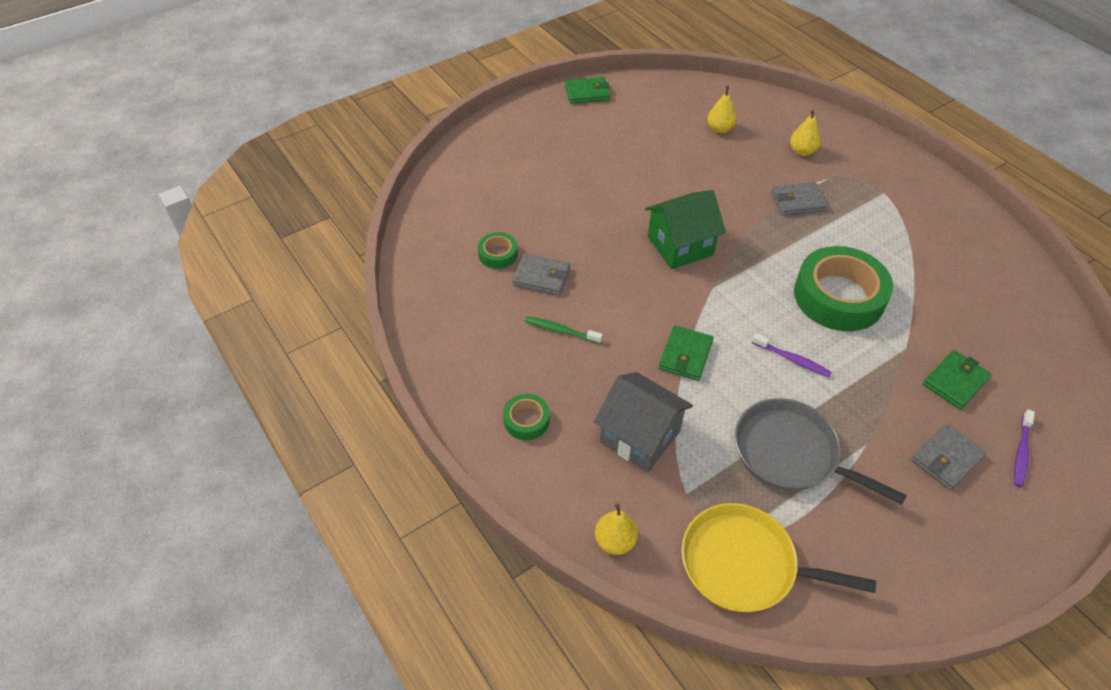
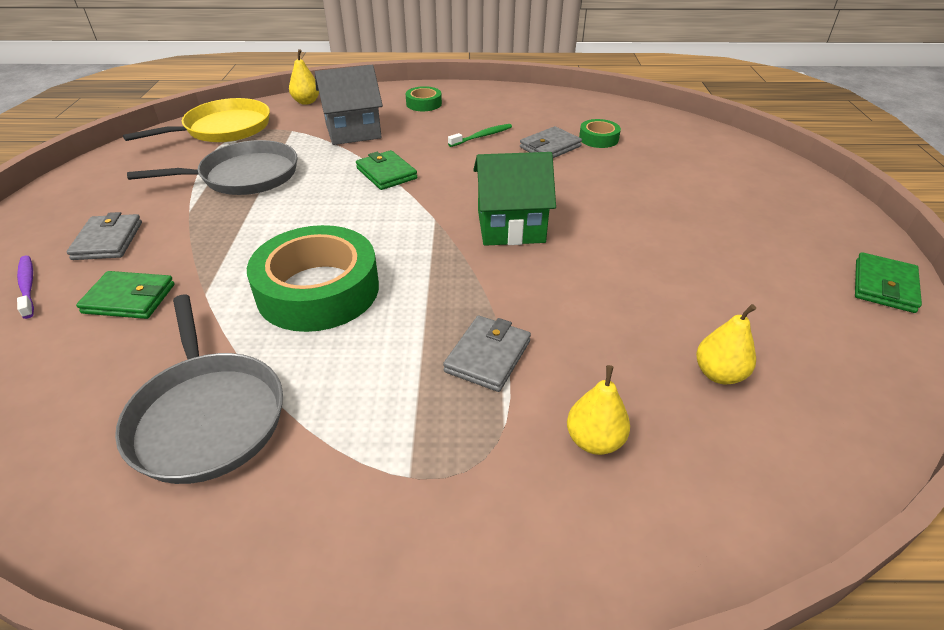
camera: 125 degrees right, 10 degrees down
green house [645,190,726,269] -> green house turned 75 degrees clockwise [473,152,556,246]
purple toothbrush [752,333,832,377] -> none
green wallet [923,350,992,410] -> green wallet turned 75 degrees counterclockwise [76,271,175,319]
none -> grey pan [115,295,283,484]

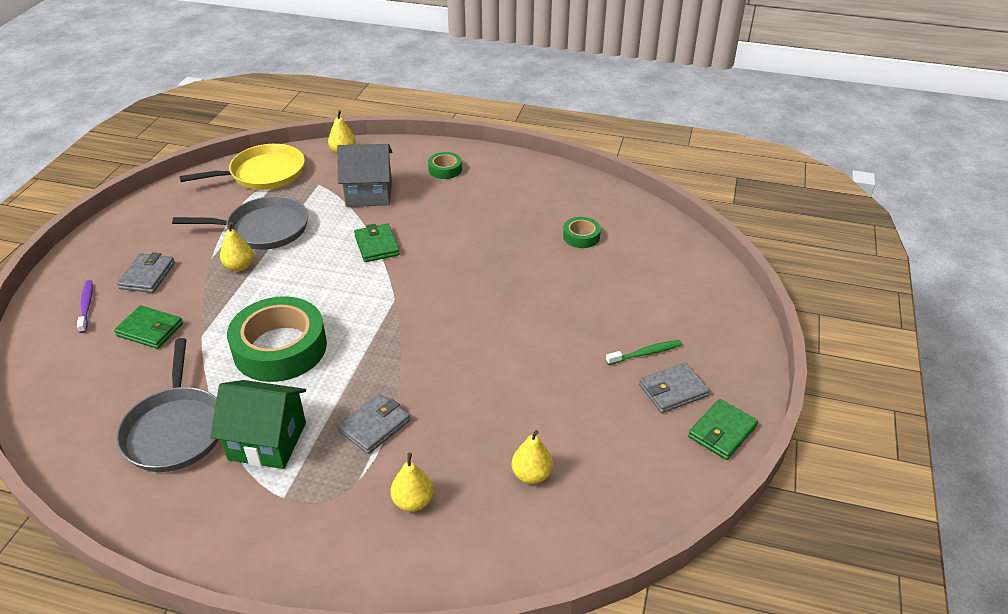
camera: 15 degrees right, 0 degrees up
green toothbrush [448,124,512,147] -> green toothbrush moved to [606,340,682,365]
green house [473,152,556,246] -> green house moved to [210,380,306,469]
grey wallet [520,126,582,158] -> grey wallet moved to [639,363,710,413]
none -> yellow pear [220,222,254,271]

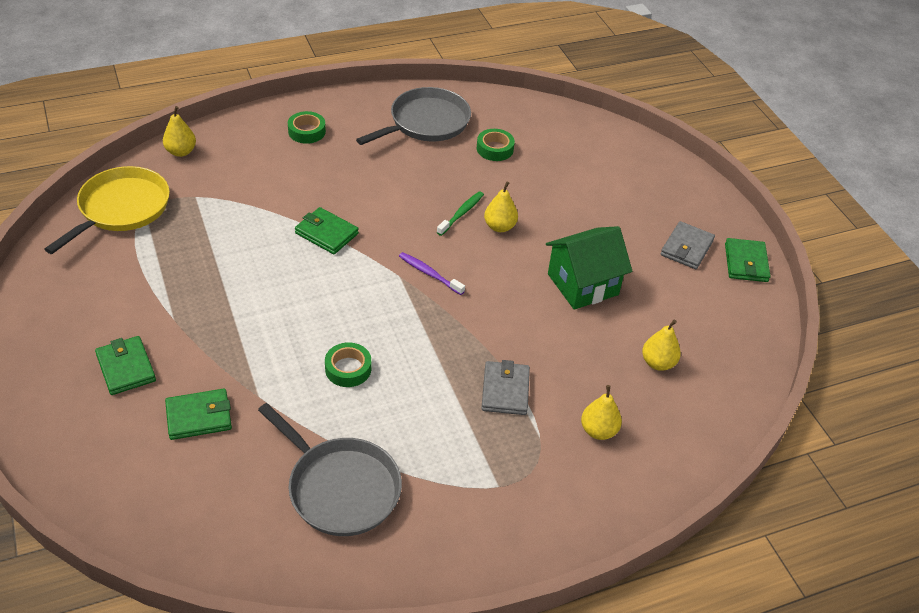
camera: 40 degrees left, 5 degrees up
purple toothbrush [77,280,93,333] -> purple toothbrush moved to [399,252,465,295]
grey wallet [117,252,175,293] -> green wallet [95,336,156,395]
grey pan [172,196,308,250] -> grey pan moved to [356,87,471,145]
green house [210,380,306,469] -> green house moved to [546,226,633,310]
yellow pear [220,222,254,271] -> yellow pear moved to [484,181,518,232]
green tape [227,296,327,382] -> green tape [325,342,371,387], size x0.46
grey house [337,144,392,207] -> none
green toothbrush [606,340,682,365] -> green toothbrush moved to [437,191,484,236]

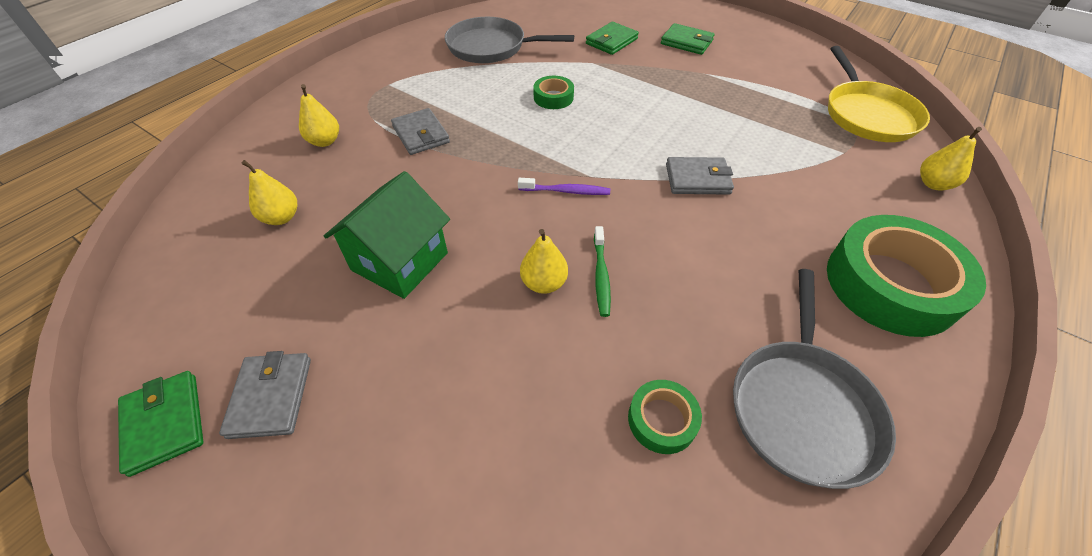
camera: 150 degrees right, 5 degrees up
green tape [288,111,326,144] -> green tape [827,215,986,337], size x2.16
green wallet [295,207,359,254] -> grey wallet [666,157,734,195]

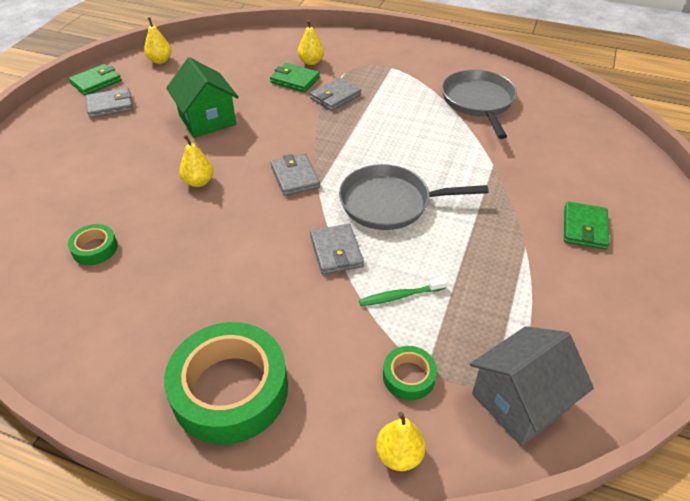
camera: 75 degrees right, 5 degrees down
yellow pear [241,160,297,225] -> yellow pear moved to [144,17,171,64]
green house [324,171,450,299] -> green house turned 45 degrees clockwise [166,57,239,138]
purple toothbrush [518,178,610,195] -> grey wallet [271,154,320,196]
green tape [533,76,574,109] -> green tape moved to [383,346,437,400]
green wallet [586,22,639,55] -> green wallet moved to [270,63,320,92]
green toothbrush [594,226,611,317] -> green toothbrush moved to [359,278,447,306]
grey pan [733,269,896,489] -> grey pan moved to [339,164,488,230]
yellow pan [828,46,930,142] -> grey house [470,326,594,446]

